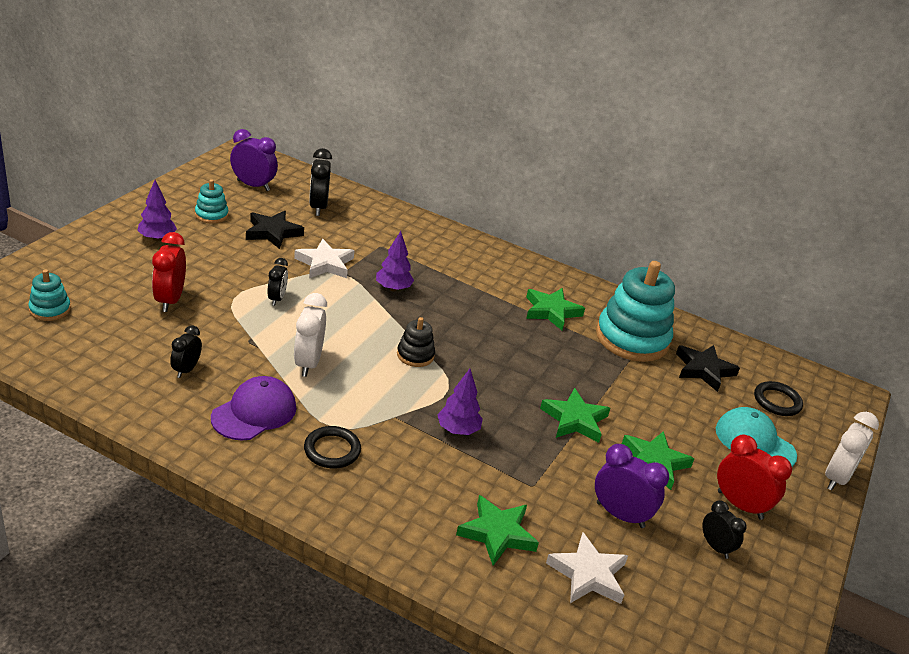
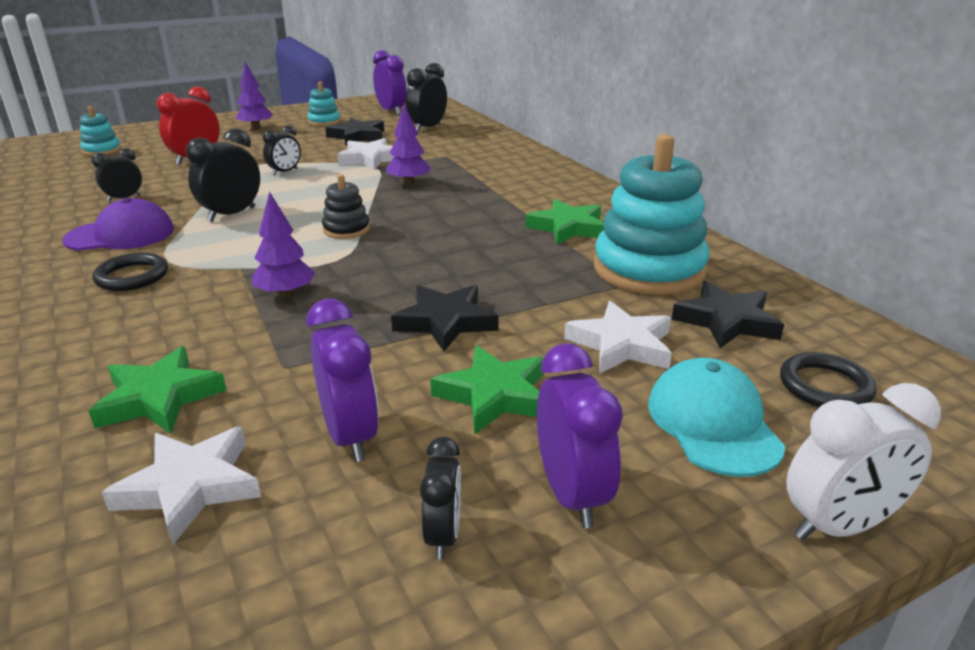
camera: 40 degrees right, 5 degrees down
white clock [294,293,327,377] -> black clock [186,128,260,222]
green star [540,388,610,443] -> black star [391,285,499,351]
red clock [717,435,792,520] -> purple clock [537,343,623,528]
none -> white star [564,301,672,373]

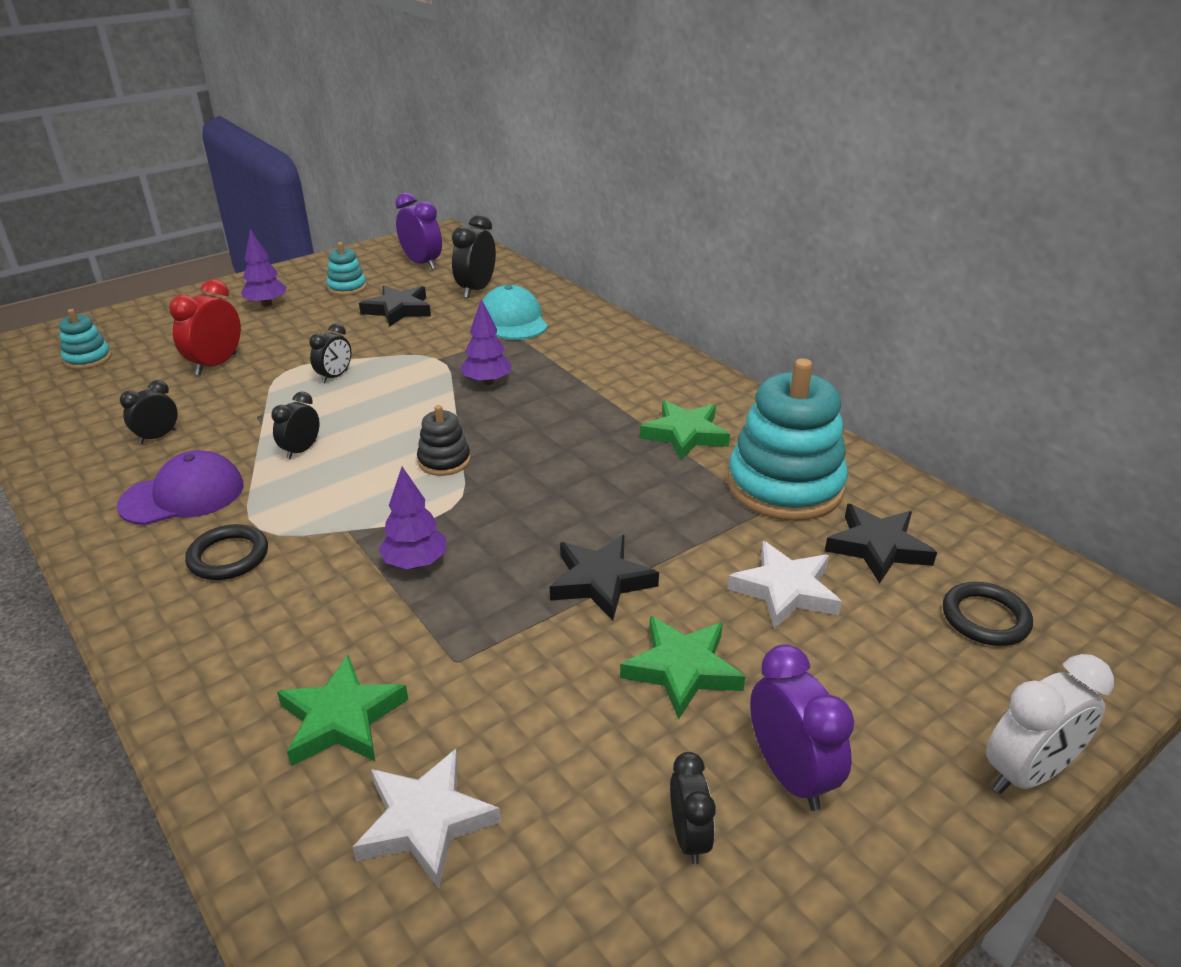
camera: 10 degrees left, 5 degrees up
black clock [186,128,260,222] -> black clock [272,392,320,459], size x0.63
purple clock [306,299,379,462] -> none
white star [337,138,394,170] -> none
turquoise cap [648,358,785,477] -> turquoise cap moved to [482,285,548,340]

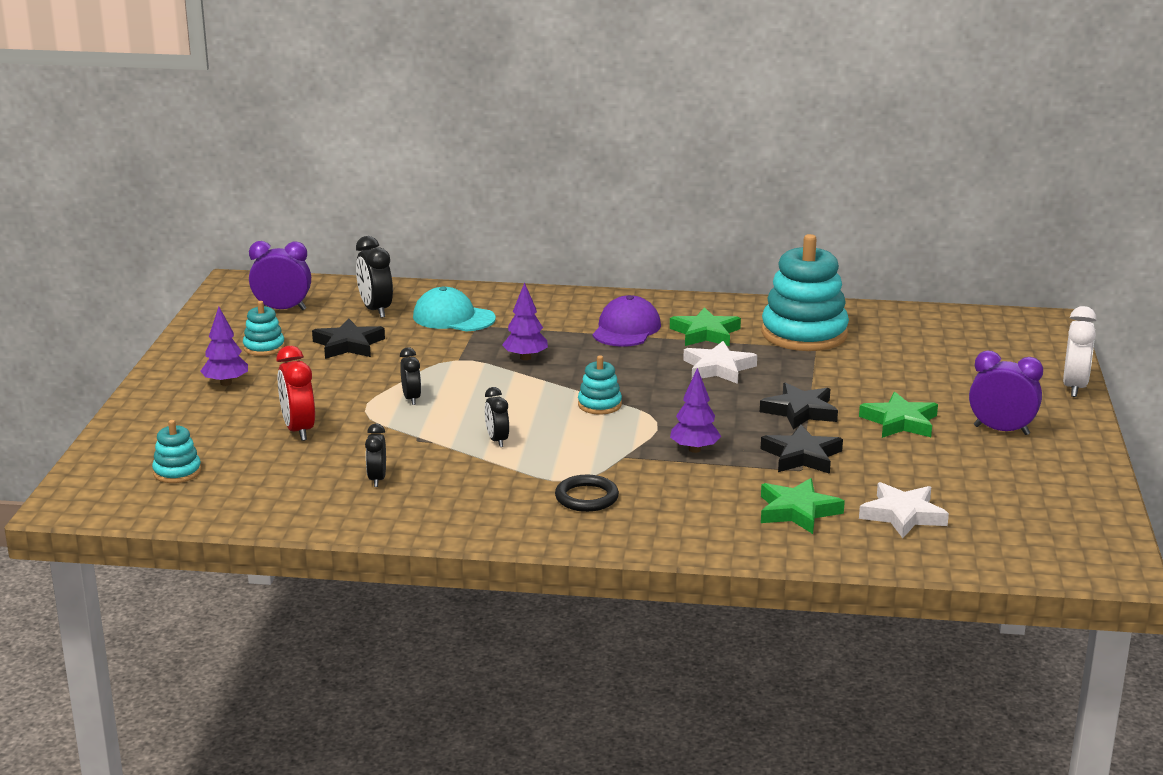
camera: 45 degrees left, 10 degrees down
purple cap [117,450,244,525] -> purple cap moved to [593,295,661,347]
black stacking toy [417,405,471,476] -> turquoise stacking toy [578,355,622,415]
black clock [670,752,716,864] -> none
white star [727,541,842,629] -> white star moved to [683,341,757,384]
black star [825,504,937,584] -> black star moved to [761,425,843,474]
black ring [943,582,1033,646] -> none

